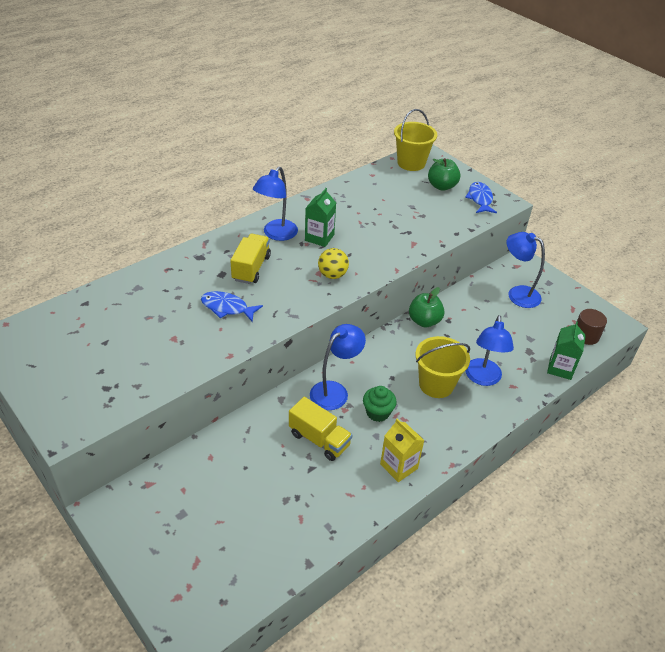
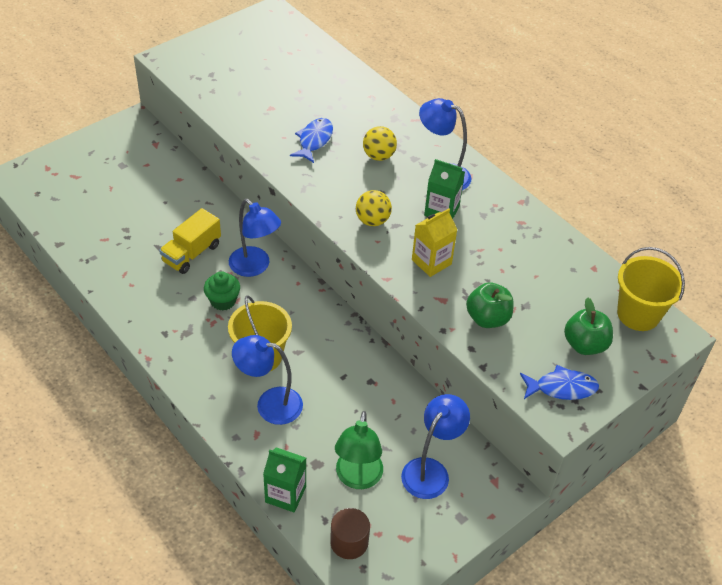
camera: 90 degrees right, 5 degrees up
yellow truck [230,234,271,284] -> yellow ball [363,126,397,161]
yellow carton [380,419,424,482] -> yellow carton moved to [412,208,457,277]
green apple [409,287,445,327] -> green apple moved to [466,282,514,328]
none -> green lamp [335,411,383,489]

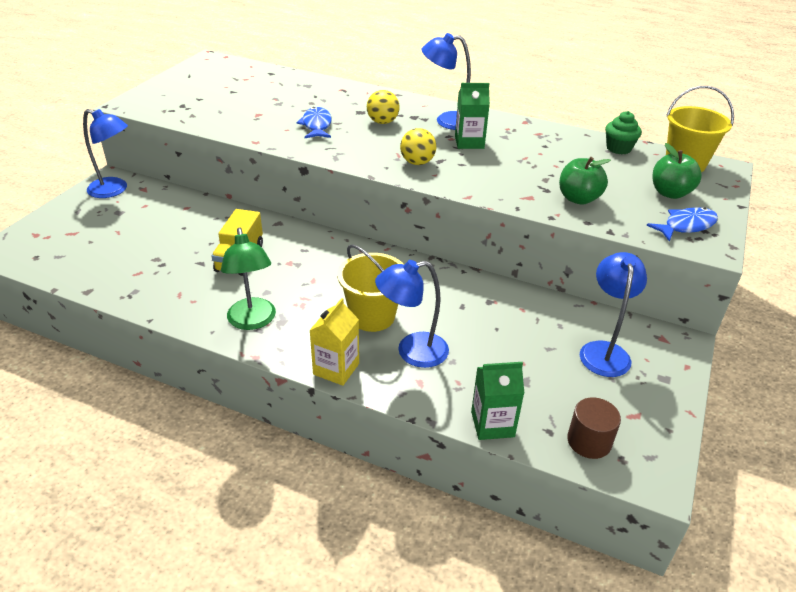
camera: 25 degrees left, 10 degrees down
green cupcake [204,271,240,311] -> green cupcake moved to [605,111,642,154]
blue lamp [229,199,281,277] -> blue lamp moved to [83,109,128,198]
green lamp [335,411,383,489] -> green lamp moved to [221,227,276,330]
yellow carton [412,208,457,277] -> yellow carton moved to [309,298,359,386]

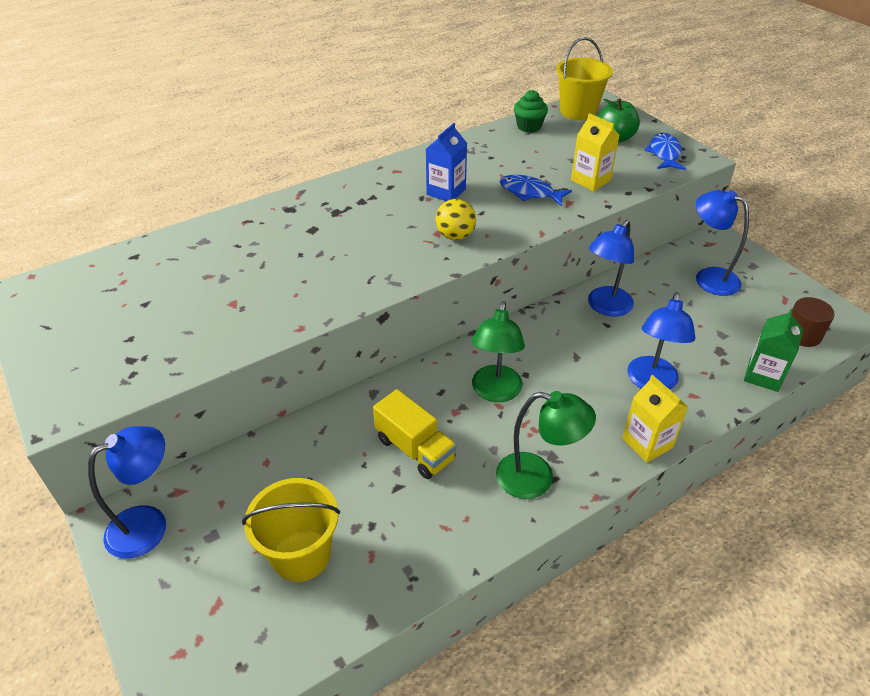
camera: 55 degrees left, 5 degrees up
blue fish [296,107,332,138] -> blue fish moved to [500,175,572,206]
yellow bucket [337,244,403,332] -> yellow bucket moved to [242,478,340,582]
yellow ball [367,90,400,124] -> none
blue lamp [422,33,471,130] -> blue lamp moved to [588,220,634,317]
green carton [455,83,490,149] -> blue carton [426,123,467,201]
green apple [559,157,611,205] -> yellow carton [571,113,619,191]
none -> green lamp [472,301,525,402]

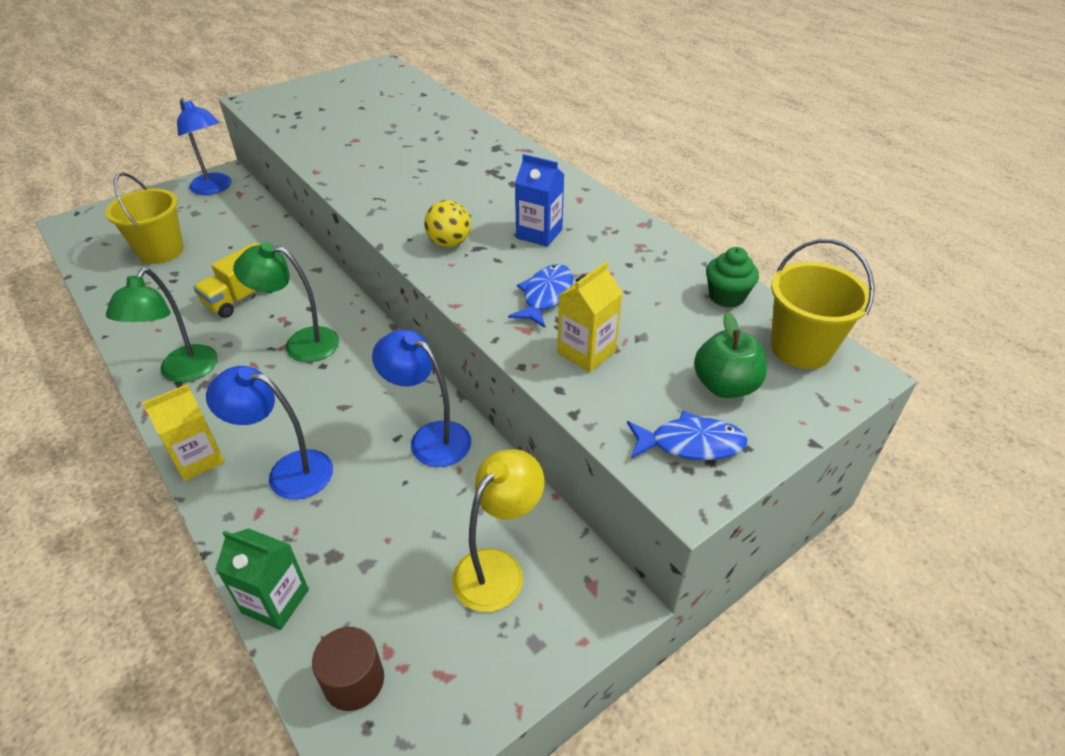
camera: 85 degrees right, 0 degrees up
blue lamp [696,190,749,296] -> yellow lamp [452,449,544,612]

